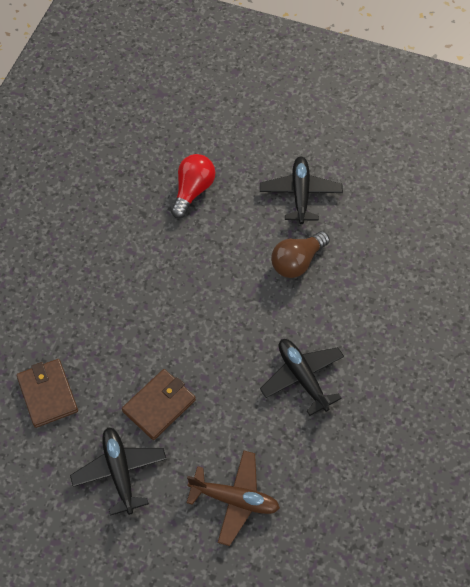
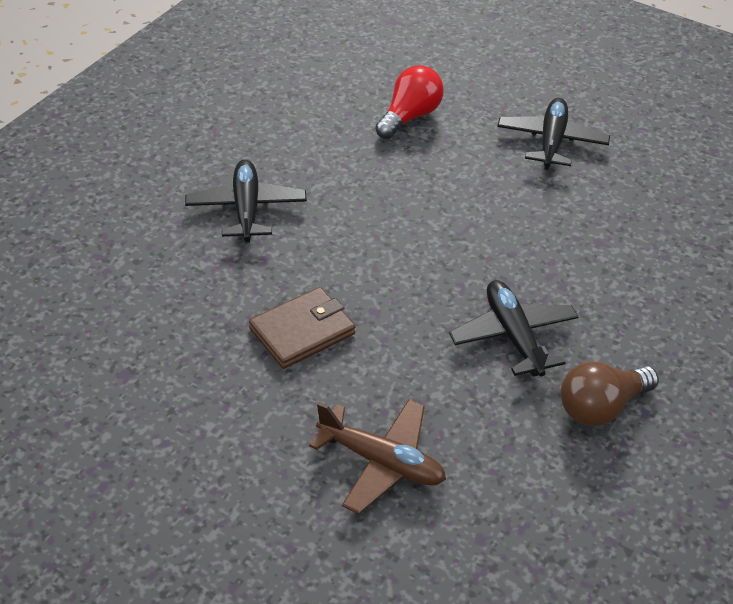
camera: 10 degrees right, 15 degrees down
brown wallet [17,359,78,428] -> none
black plane [70,427,166,516] -> black plane moved to [185,159,307,243]
brown light bulb [271,231,330,278] -> brown light bulb moved to [561,362,659,426]

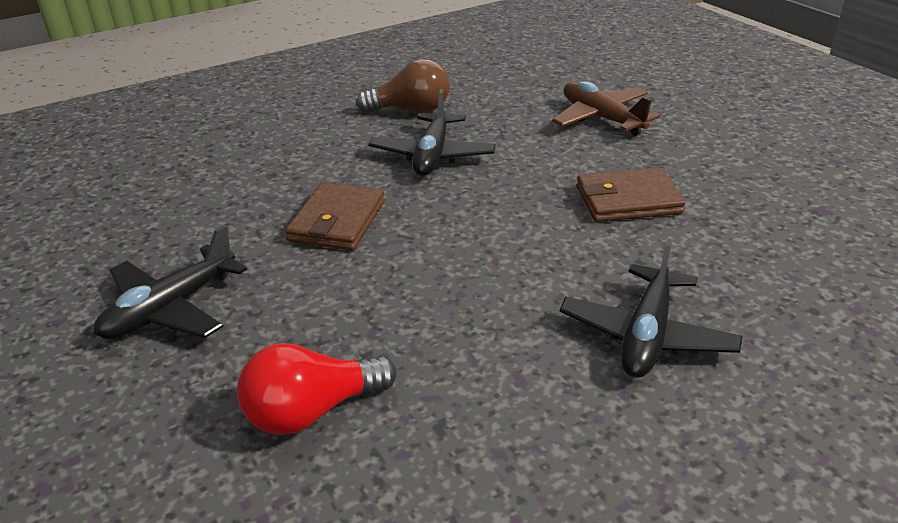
camera: 150 degrees left, 10 degrees down
none -> brown wallet [285,182,385,250]

